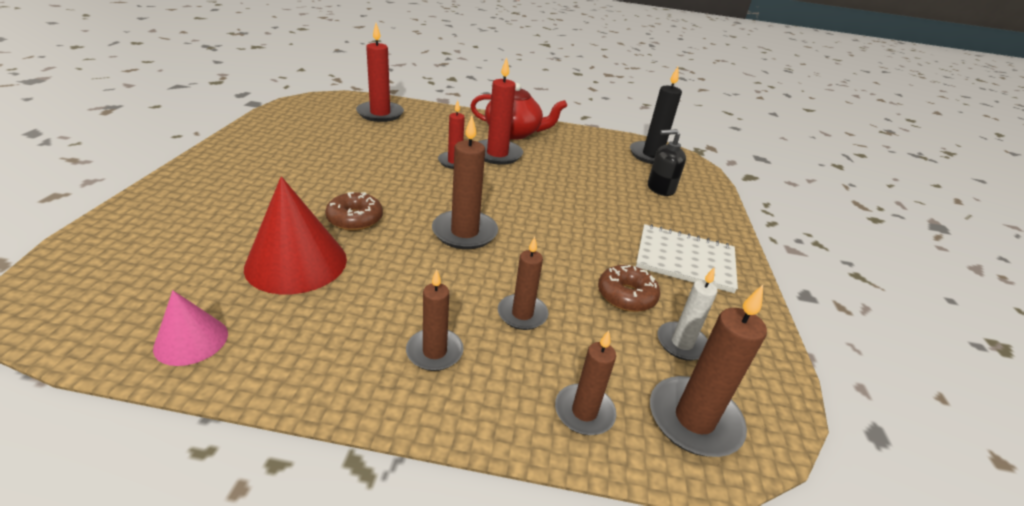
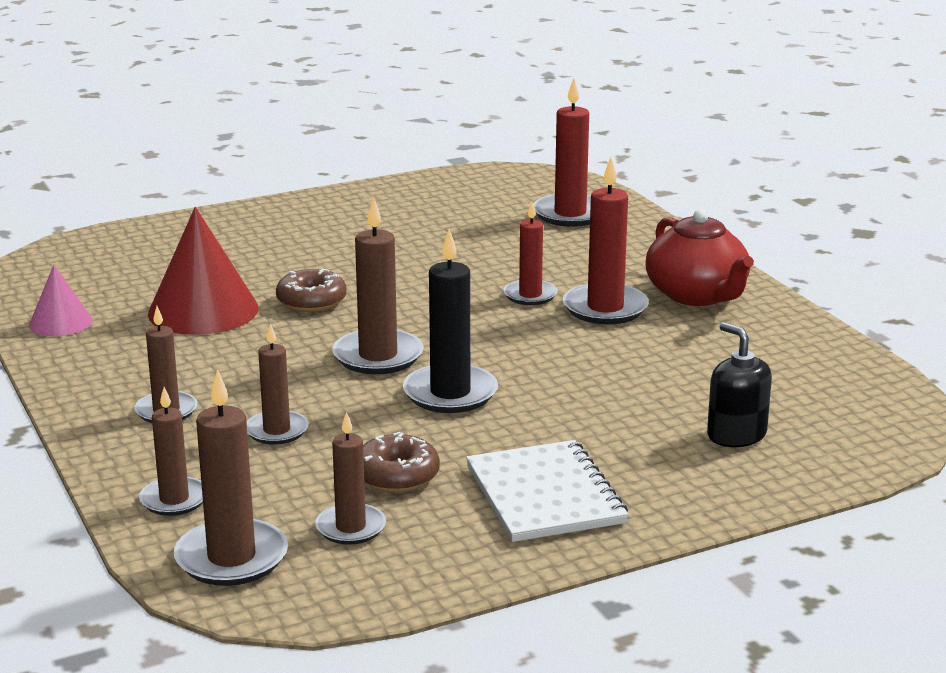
camera: 60 degrees right, 10 degrees down
black candle [630,67,682,164] -> black candle moved to [403,229,498,413]
white candle [657,268,717,361] -> brown candle [315,412,386,545]

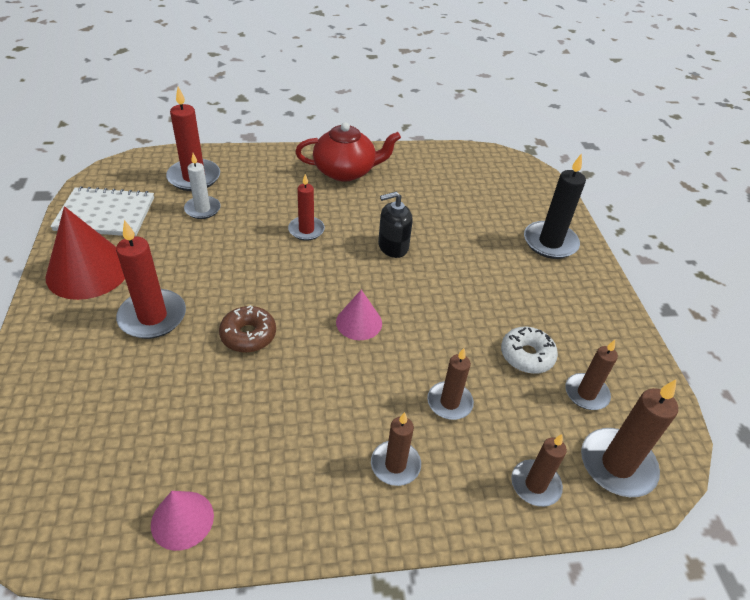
camera: 75 degrees left, 20 degrees up
red cone [148,207,259,335] -> red cone moved to [45,206,125,300]
brown candle [332,197,424,374] -> pink cone [336,290,382,340]
brown donut [363,432,440,492] -> white donut [501,327,558,374]
black candle [403,229,498,413] -> black candle moved to [524,153,586,259]
white notebook [466,440,628,542] -> white notebook moved to [50,186,154,236]
red candle [563,157,649,324] -> red candle moved to [116,220,186,339]
black soap dispenser [707,322,772,447] -> black soap dispenser moved to [378,191,413,258]
none -> white candle [184,153,221,219]

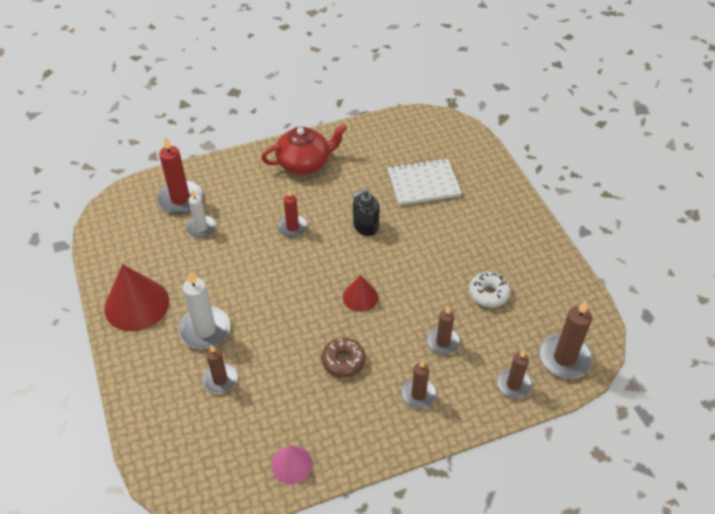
camera: 10 degrees left, 5 degrees up
white notebook [50,186,154,236] -> white notebook moved to [388,158,462,206]
red candle [116,220,186,339] -> white candle [178,271,230,349]
brown donut [219,305,276,353] -> brown donut moved to [322,338,365,377]
pink cone [336,290,382,340] -> red cone [343,275,378,312]
black candle [524,153,586,259] -> none
brown candle [565,340,618,410] -> brown candle moved to [203,345,237,393]

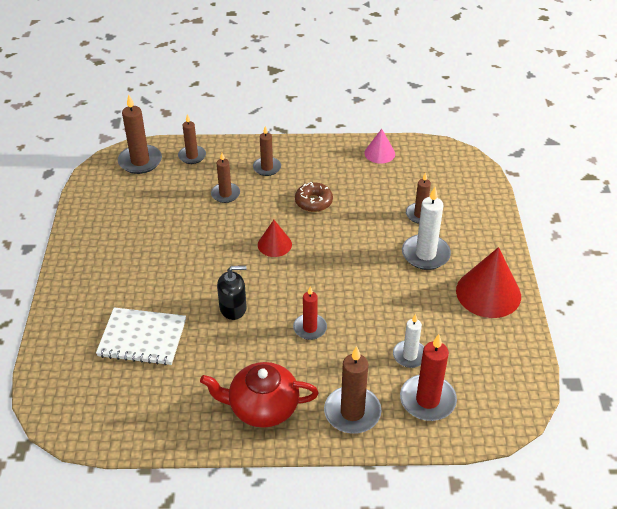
camera: 160 degrees left, 5 degrees down
white donut [469,272,511,308] -> none
none -> brown candle [324,346,382,434]

